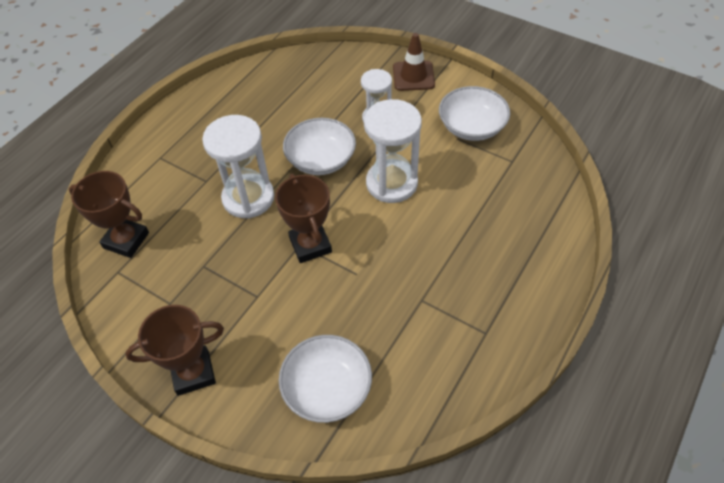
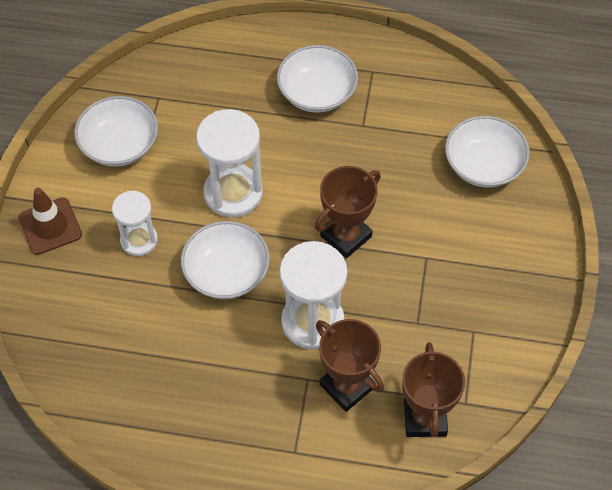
camera: 115 degrees left, 5 degrees up
brown trophy [125,305,224,396] -> brown trophy moved to [316,319,384,412]
none -> white bowl [277,45,358,113]

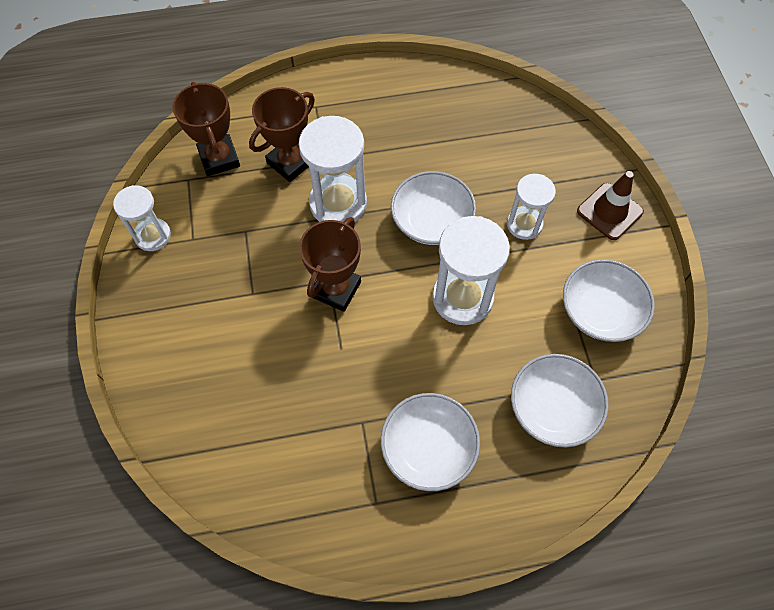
camera: 160 degrees right, 5 degrees up
brown trophy [316,319,384,412] -> brown trophy turned 75 degrees counterclockwise [249,87,315,182]
white bowl [445,116,530,188] -> white bowl moved to [511,354,609,447]
none -> white hourglass [113,185,171,251]

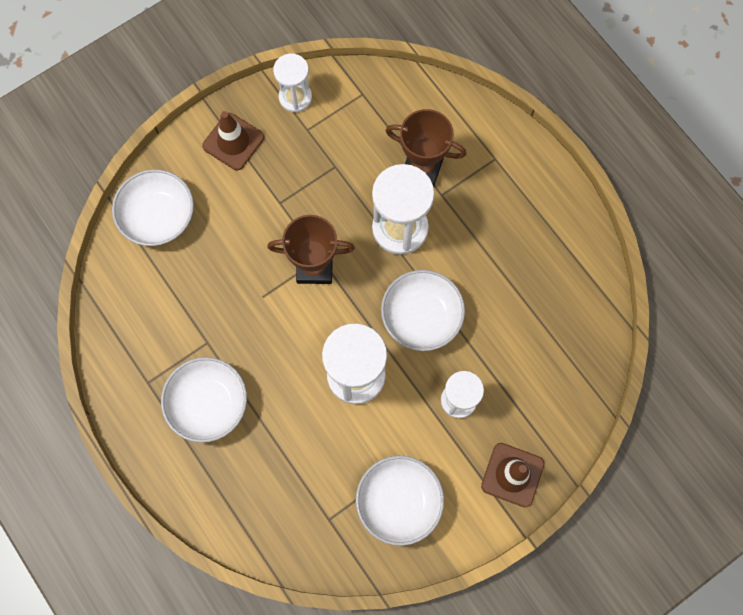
camera: 65 degrees right, 10 degrees up
brown trophy [172,82,240,176] -> none
white bowl [511,354,609,447] -> white bowl moved to [112,169,194,246]
none -> brown traffic cone [202,111,264,170]

